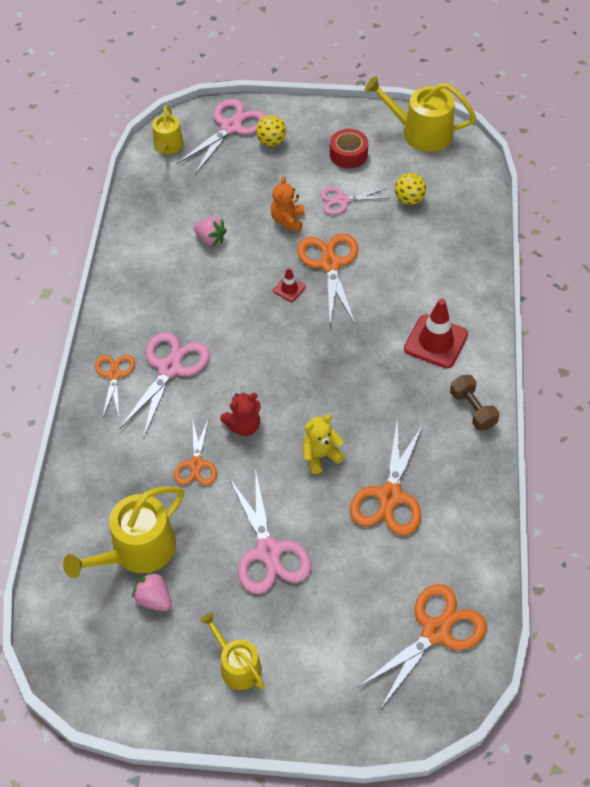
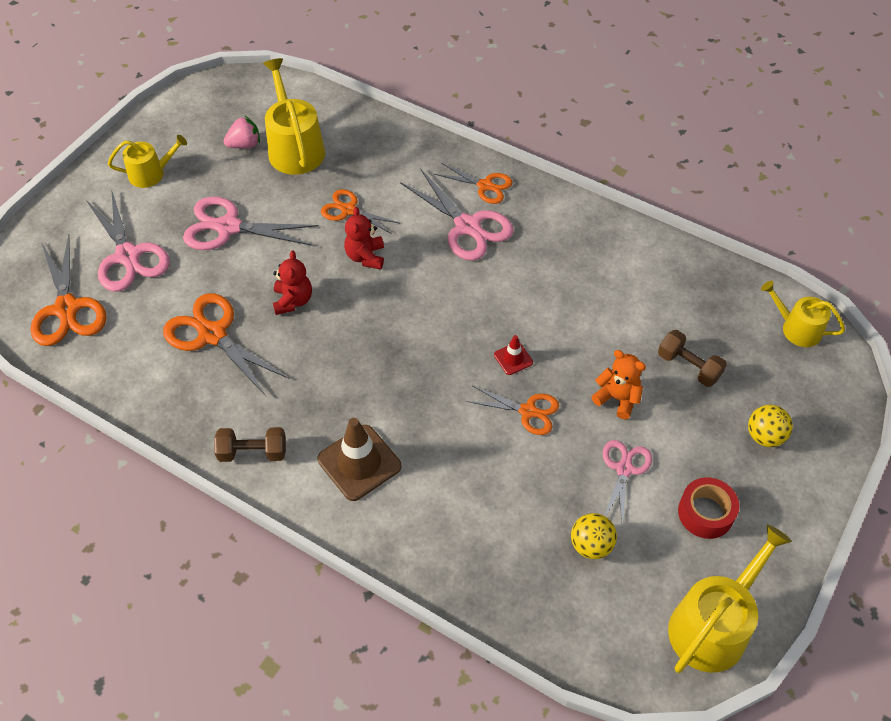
camera: 115 degrees right, 0 degrees up
pink scissors [177,99,266,174] -> pink scissors moved to [86,189,170,292]
pink strawberry [193,217,227,247] -> none
orange scissors [297,233,358,324] -> orange scissors [466,386,559,435], size x0.61
yellow teddy bear [303,414,345,474] -> red teddy bear [273,251,312,315]
red traffic cone [404,298,468,368] -> brown traffic cone [317,418,402,501]
none -> brown dumbbell [658,330,727,387]

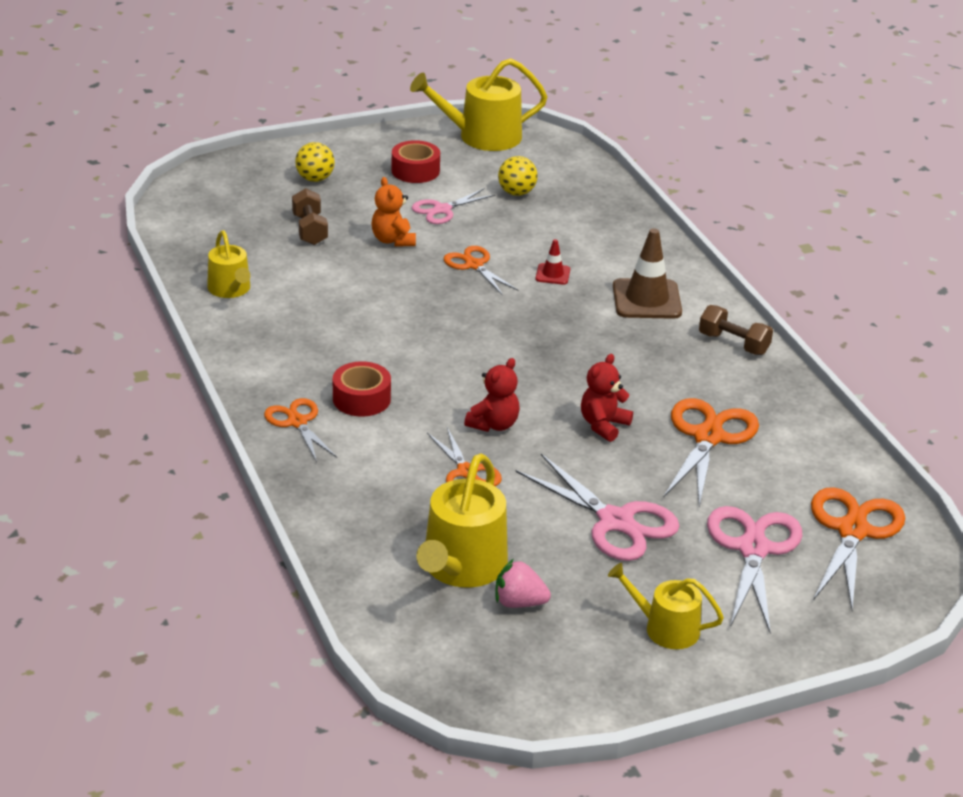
camera: 145 degrees left, 20 degrees down
orange scissors [163,293,289,396] -> orange scissors turned 150 degrees counterclockwise [663,398,759,507]
pink scissors [400,168,513,261] -> red tape [333,361,391,416]
red traffic cone [494,335,533,375] -> red traffic cone moved to [536,239,570,285]
yellow watering can [761,281,845,347] -> yellow watering can moved to [207,231,250,298]

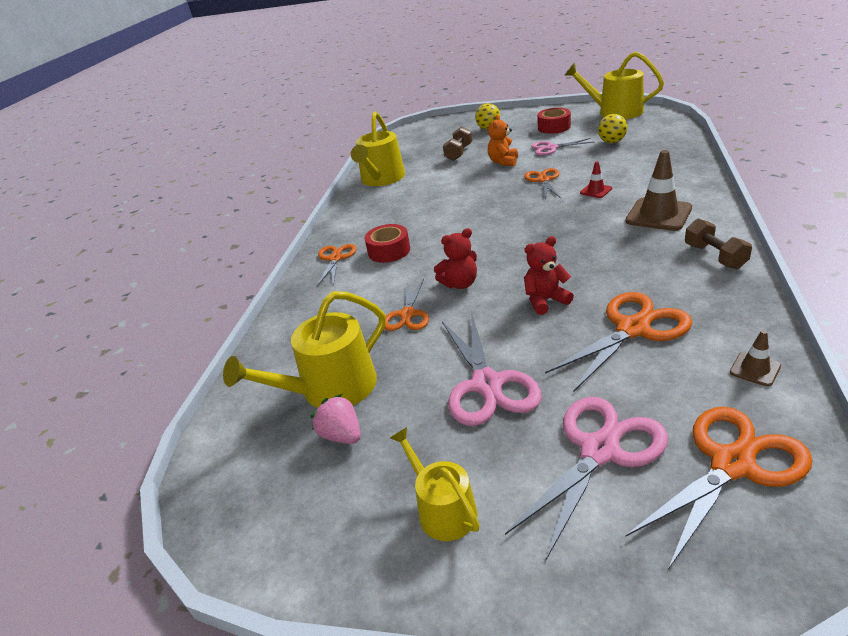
camera: 40 degrees right, 0 degrees up
yellow watering can [207,231,250,298] -> yellow watering can [351,111,405,186], size x1.64
none -> brown traffic cone [730,330,781,387]

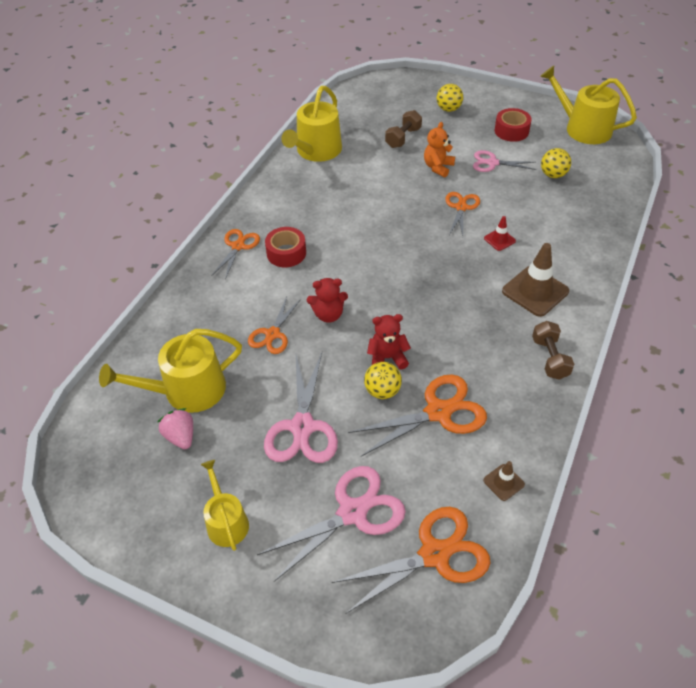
camera: 10 degrees right, 15 degrees up
none -> yellow ball [364,362,402,399]

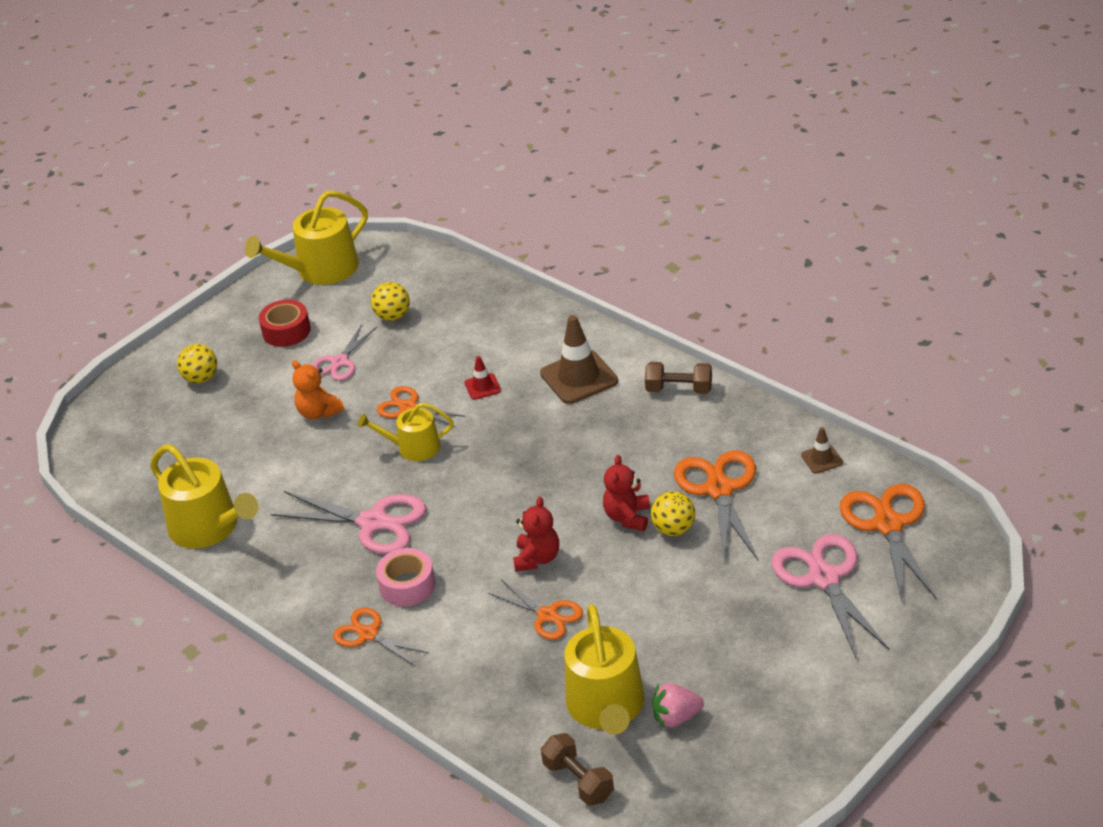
camera: 70 degrees left, 10 degrees down
yellow watering can [201,460,249,551] -> yellow watering can moved to [358,402,454,461]
pink scissors [264,353,338,463] -> pink scissors moved to [271,491,426,554]
red tape [265,227,306,267] -> pink tape [376,548,435,606]
brown dumbbell [385,110,422,148] -> brown dumbbell moved to [541,733,614,806]

